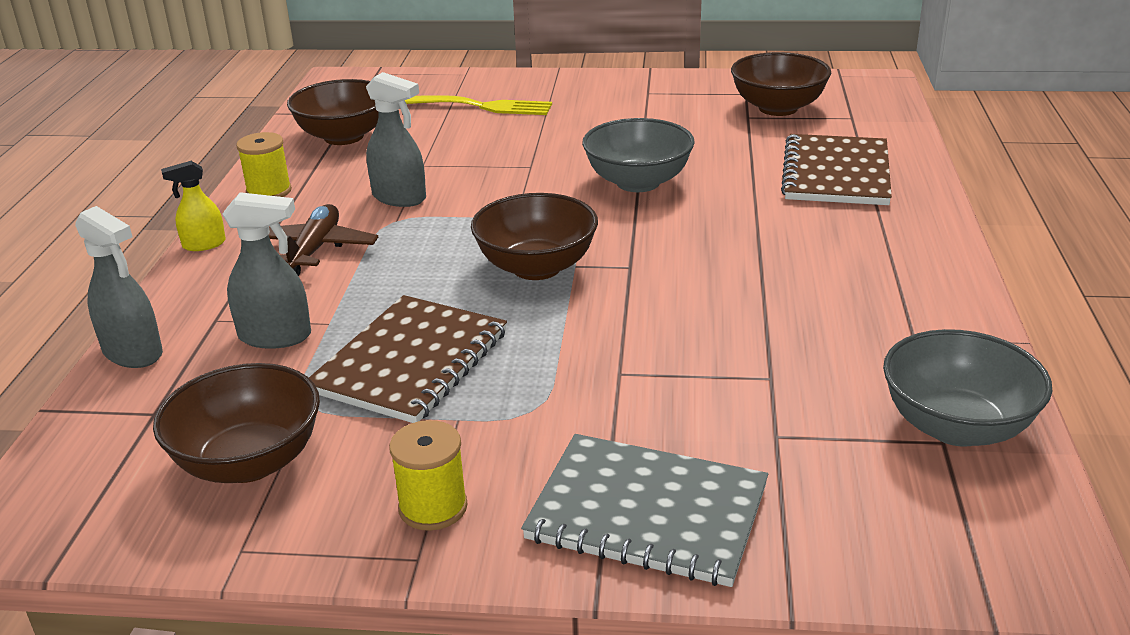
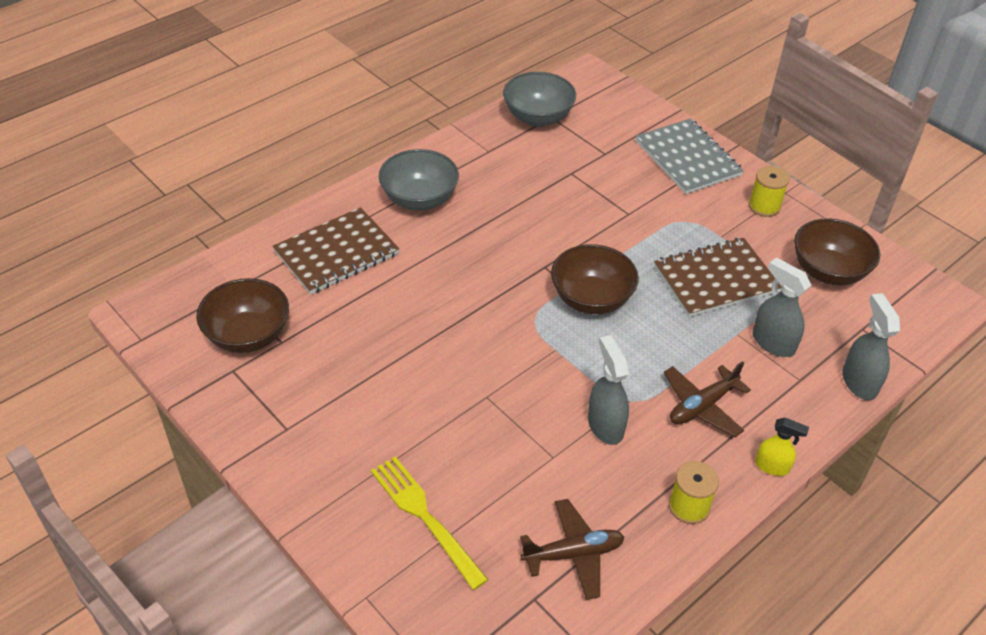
camera: 140 degrees left, 15 degrees up
brown bowl [287,79,379,145] -> brown plane [520,499,624,600]
grey bowl [582,118,695,192] -> grey bowl moved to [379,149,459,211]

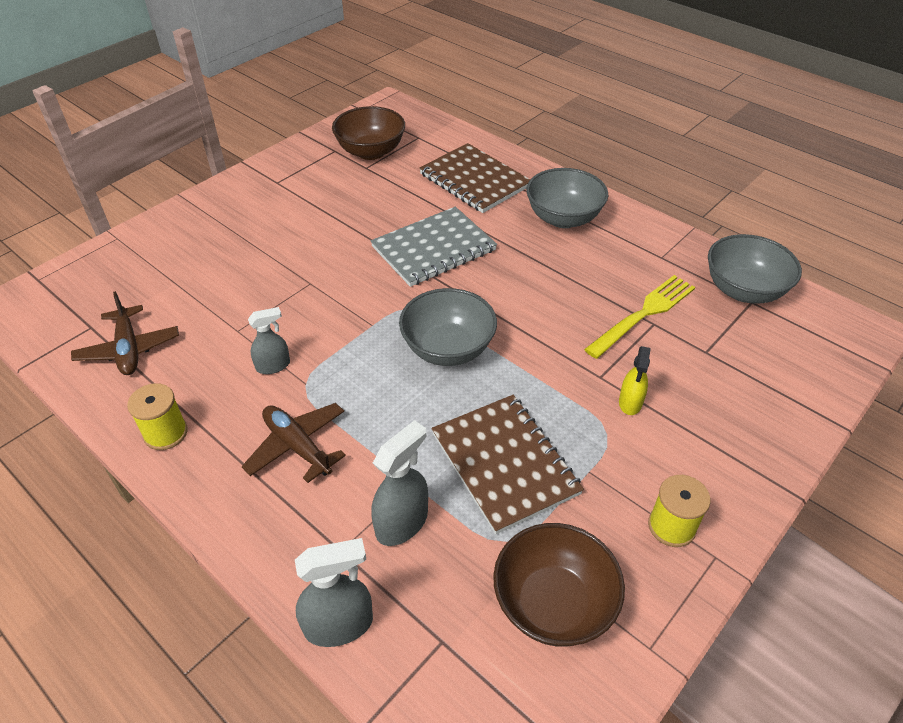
camera: 85 degrees right, 0 degrees up
yellow fork [371,457,488,590] -> yellow fork moved to [584,275,695,359]
brown bowl [551,244,639,315] -> grey bowl [399,288,497,366]
grey spray bottle [588,335,629,445] -> grey spray bottle [248,307,290,374], size x0.66
grey notebook [635,118,744,194] -> grey notebook moved to [371,207,497,287]
yellow spray bottle [755,418,809,476] -> yellow spray bottle moved to [619,346,651,415]

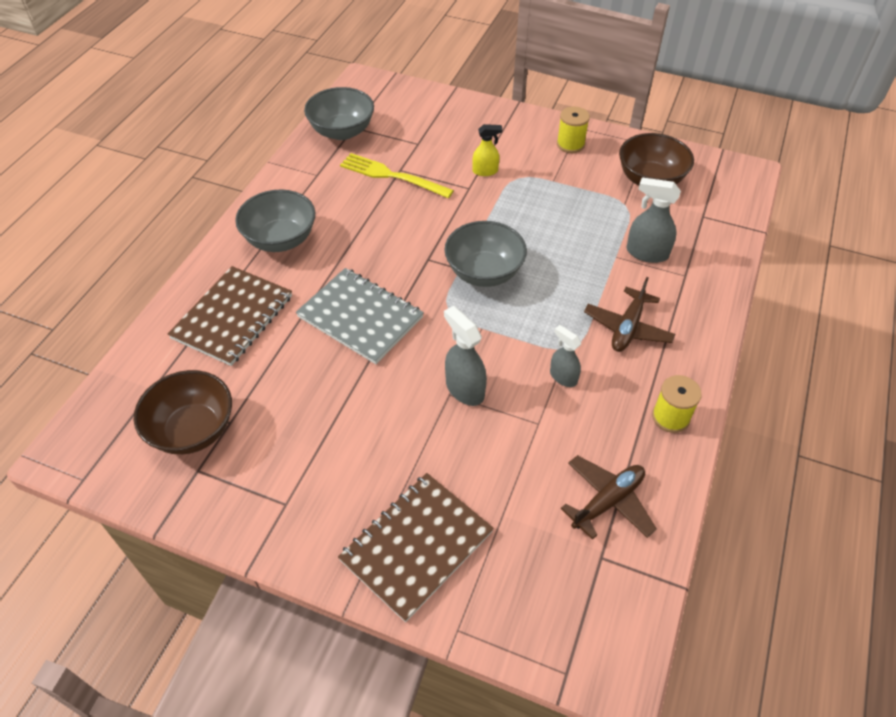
camera: 110 degrees left, 5 degrees up
grey spray bottle [295,538,373,647] -> grey spray bottle moved to [444,306,487,406]
brown notebook [431,395,584,534] -> brown notebook moved to [338,473,494,622]

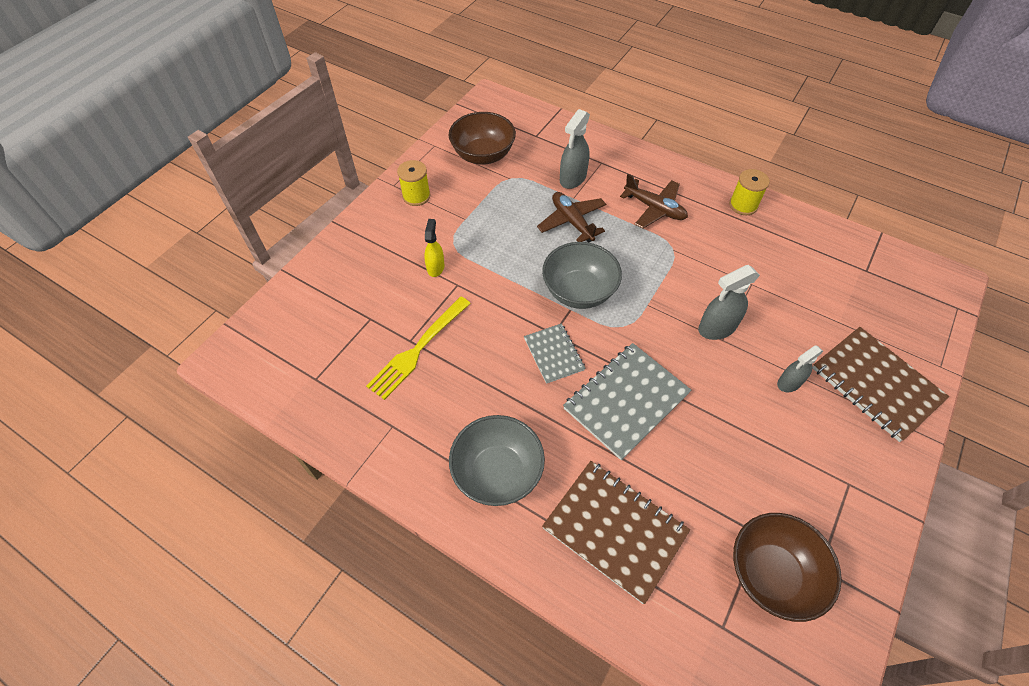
camera: 80 degrees left, 5 degrees up
grey bowl [304,87,374,140] -> none
grey spray bottle [550,325,581,387] -> grey spray bottle moved to [777,346,823,392]
brown plane [561,455,657,540] -> brown plane moved to [537,192,606,243]
none -> grey notebook [524,323,585,384]

